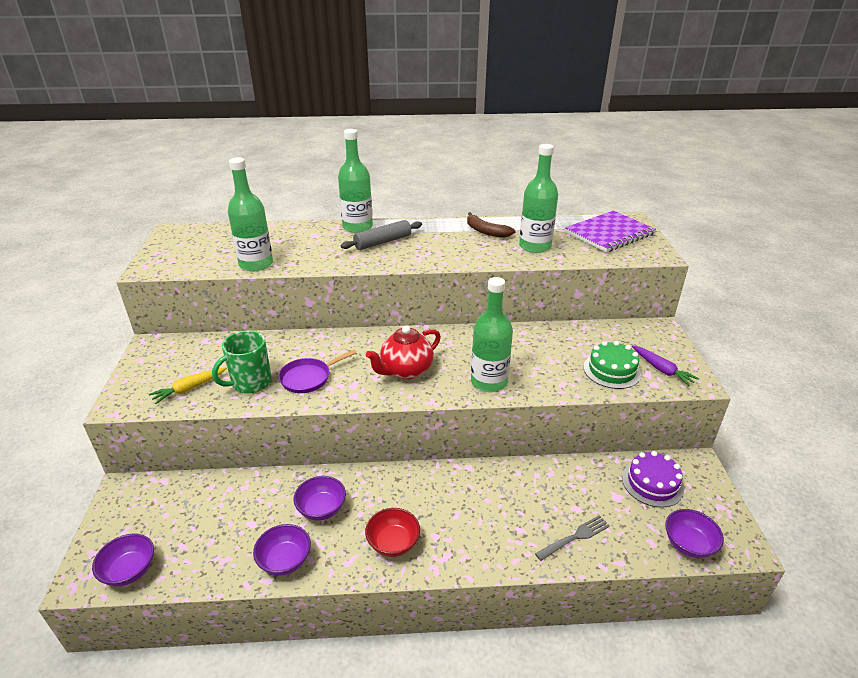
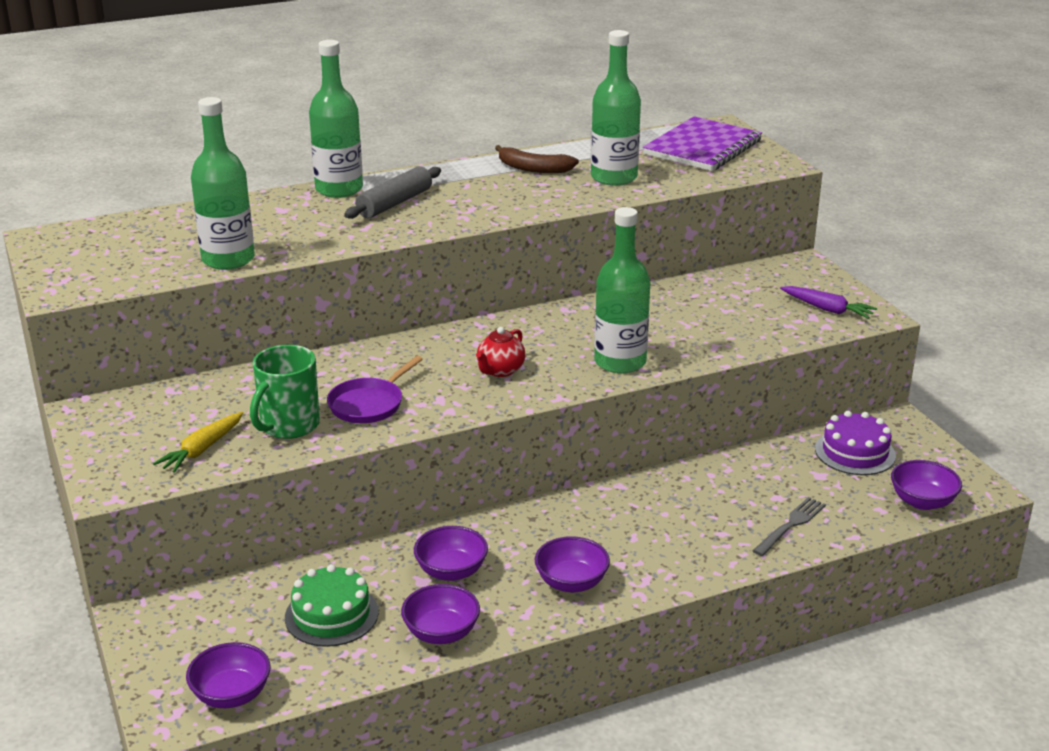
camera: 20 degrees left, 5 degrees down
red bowl [365,508,420,557] -> purple bowl [535,536,610,592]
red teapot [366,326,441,379] -> red teapot [476,327,525,377], size x0.63
green cake [583,341,641,389] -> green cake moved to [285,564,378,647]

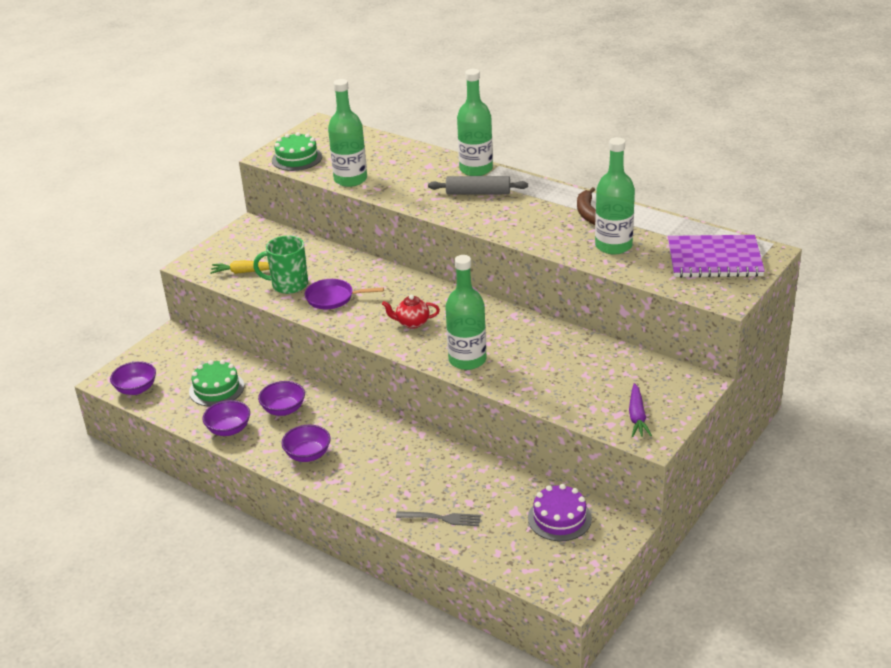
camera: 60 degrees right, 5 degrees up
purple bowl [891,460,962,510] -> none
none -> green cake [272,132,322,171]

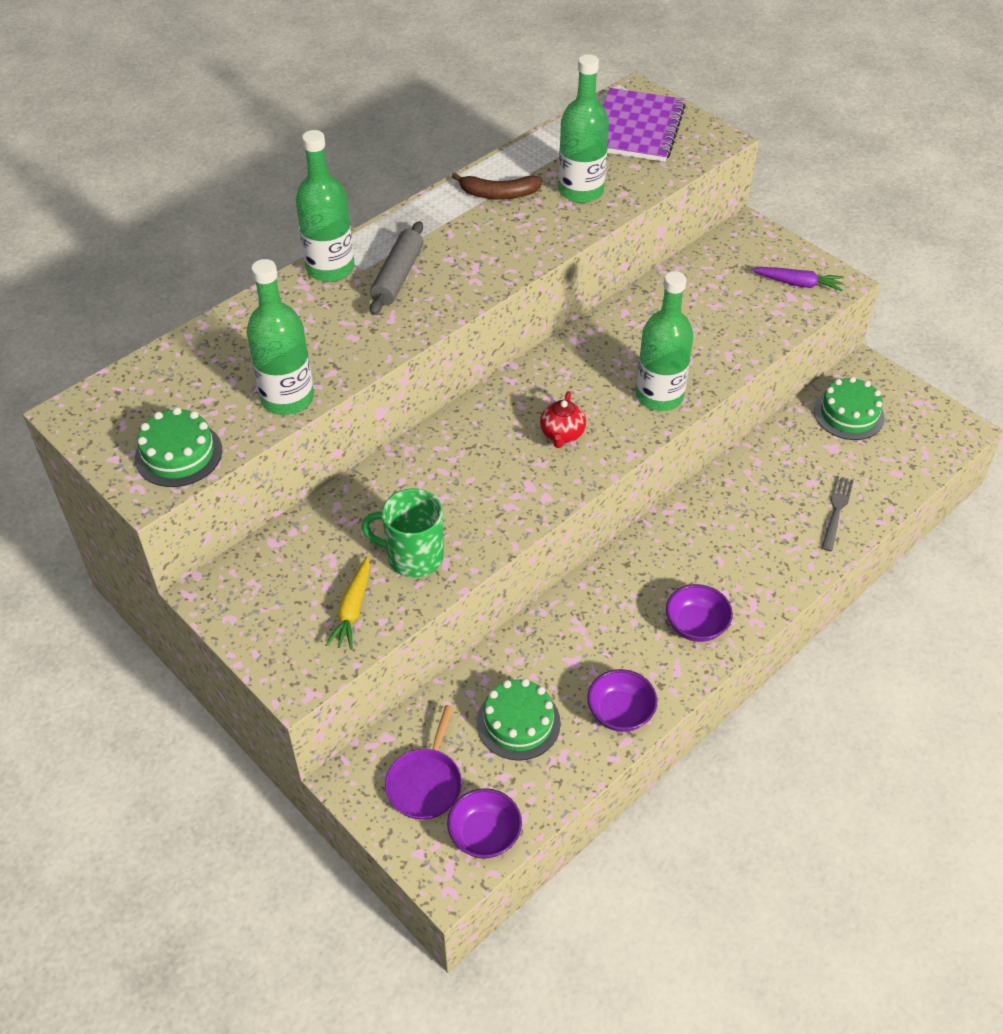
camera: 80 degrees left, 15 degrees up
green mug [253,236,308,294] -> green mug turned 90 degrees clockwise [361,489,444,578]
purple bowl [258,381,305,416] -> none
purple pan [305,279,384,309] -> purple pan moved to [385,705,462,820]
purple cake [528,484,592,541] -> green cake [814,377,885,440]

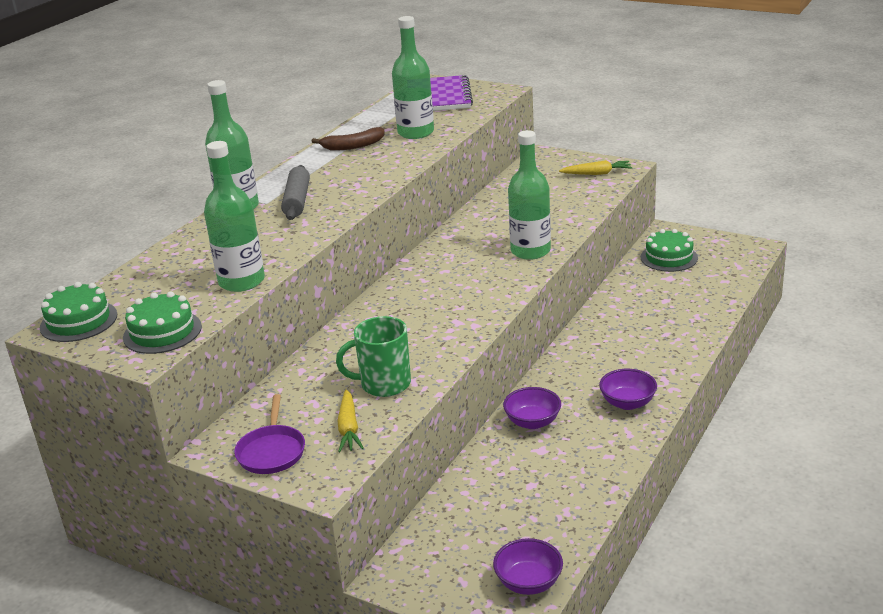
camera: 15 degrees left, 20 degrees down
purple pan [385,705,462,820] -> purple pan moved to [234,394,305,474]
green cake [477,679,561,761] -> green cake moved to [40,282,117,342]
red teapot [540,391,586,448] -> none
purple bowl [587,669,657,732] -> purple bowl moved to [503,387,561,429]
purple carrot [751,267,844,291] -> yellow carrot [559,160,632,175]
grey fork [821,476,854,551] -> none

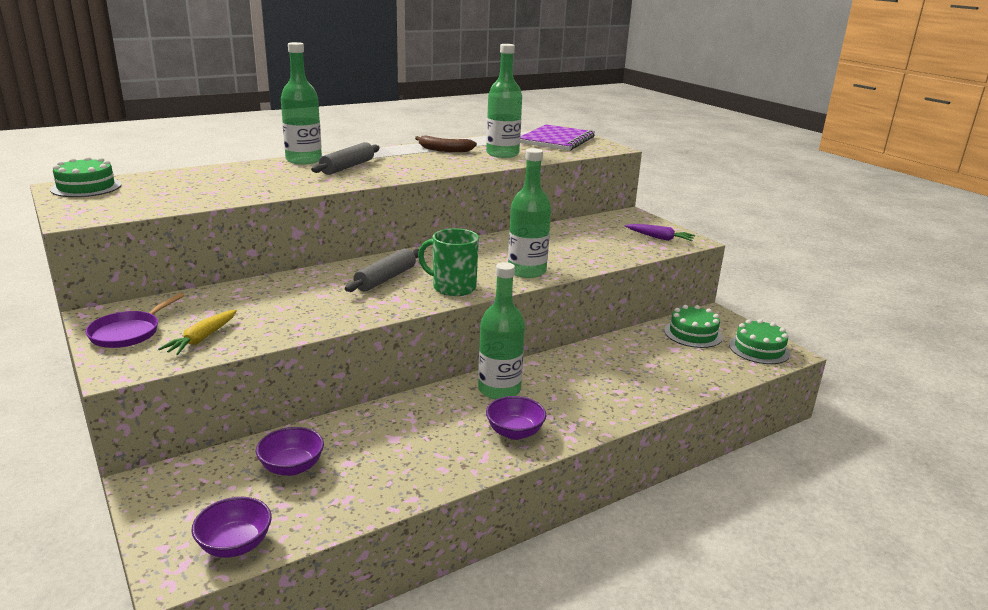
camera: 25 degrees right, 5 degrees down
green cake [123,291,202,354] -> green cake moved to [729,319,790,364]
green bottle [204,141,265,292] -> green bottle moved to [478,262,525,400]
green mug [336,316,411,397] -> green mug moved to [418,228,479,296]
purple bowl [503,387,561,429] -> purple bowl moved to [256,427,324,476]
yellow carrot [559,160,632,175] -> purple carrot [625,224,695,241]
none -> grey rolling pin [345,248,419,292]

